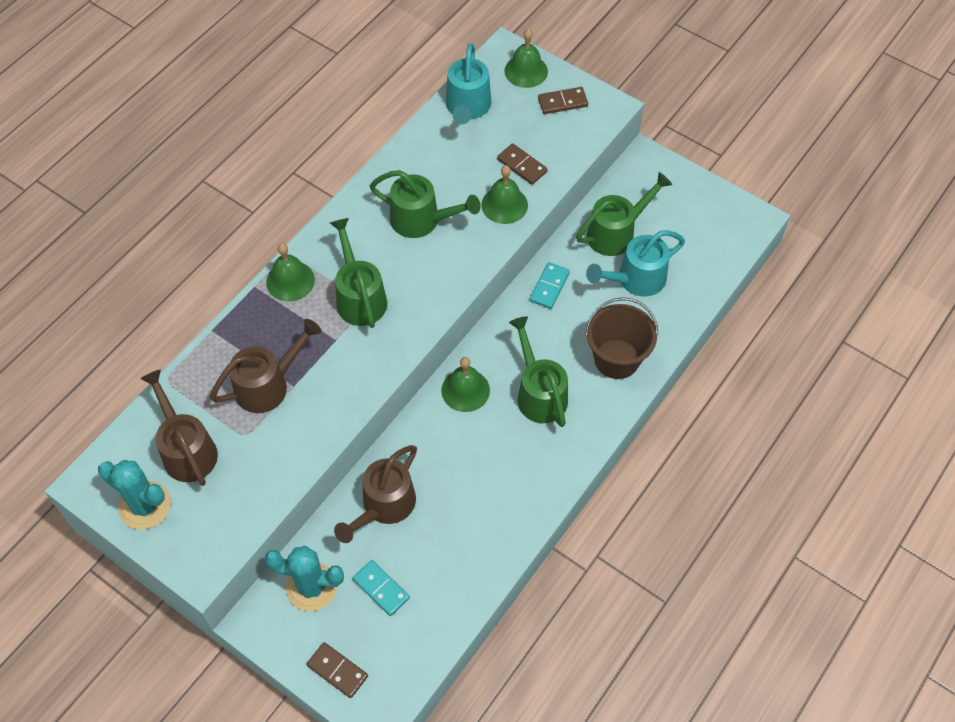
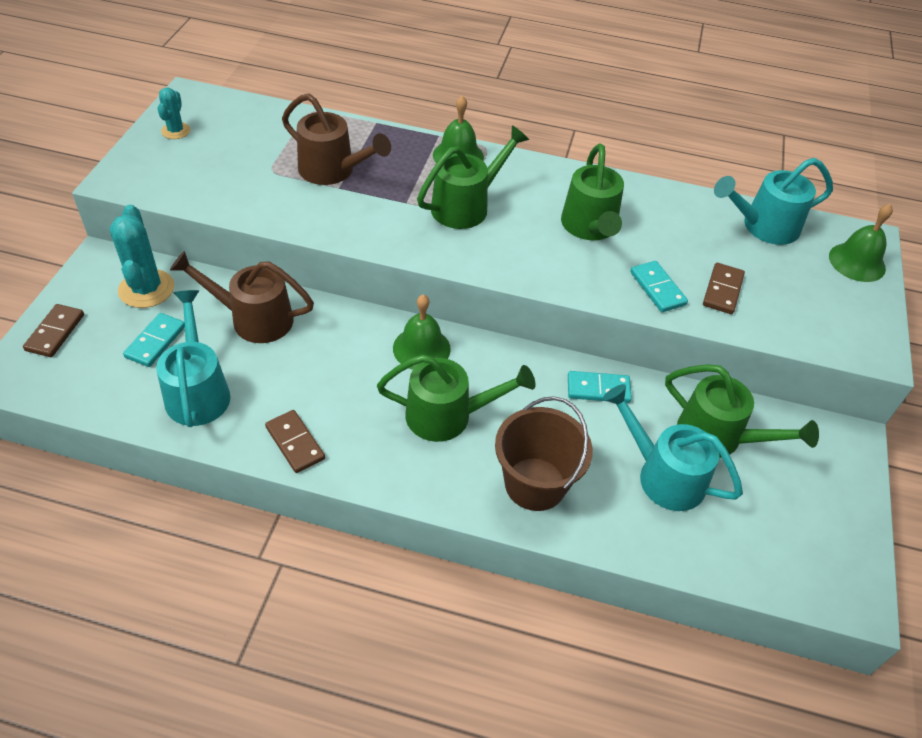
camera: 65 degrees right, 10 degrees down
turquoise cactus [98,460,171,530] -> turquoise cactus [158,88,190,139], size x0.57
brown watering can [141,369,218,486] -> none
green bell [481,165,528,224] -> turquoise domino [630,261,688,312]
green watering can [509,316,568,427] -> green watering can turned 45 degrees clockwise [377,355,536,442]
brown domino [538,87,588,114] -> brown domino moved to [265,410,325,473]
none -> turquoise watering can [156,290,231,427]

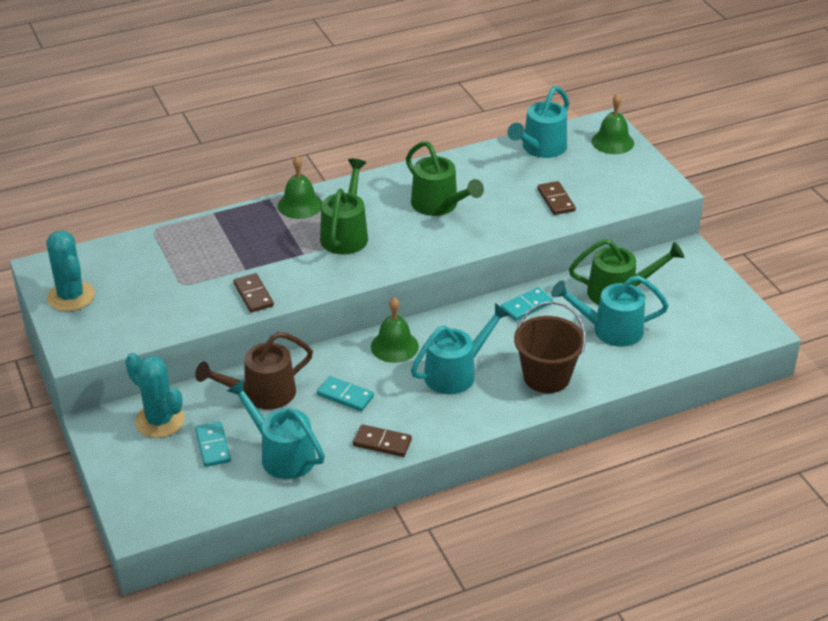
camera: 35 degrees left, 10 degrees down
brown domino [23,304,84,357] -> brown domino moved to [233,273,274,313]
turquoise cactus [158,88,190,139] -> turquoise cactus [46,230,95,311], size x1.76
brown watering can [282,93,391,185] -> none
green watering can [377,355,536,442] -> turquoise watering can [411,303,510,394]
turquoise domino [630,261,688,312] -> turquoise domino moved to [317,376,374,411]

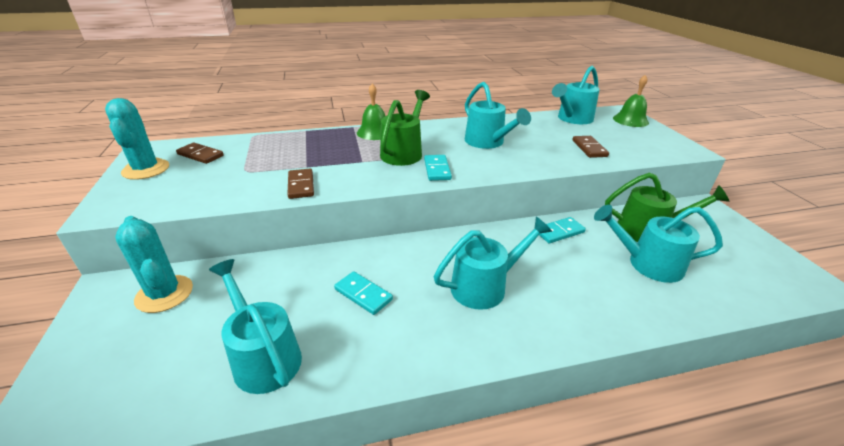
camera: 10 degrees right, 5 degrees down
brown watering can [195,332,313,409] -> none
turquoise domino [195,421,231,467] -> turquoise domino moved to [424,155,452,181]
brown domino [353,424,412,457] -> brown domino moved to [176,143,224,164]
green bell [371,297,419,363] -> none
green watering can [406,141,484,216] -> turquoise watering can [465,82,531,149]
brown bucket [514,301,586,393] -> none

